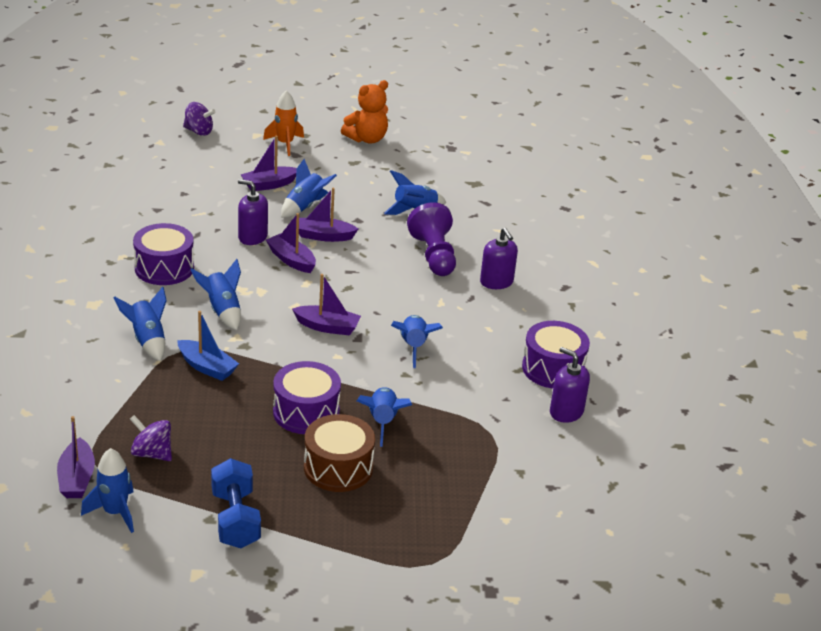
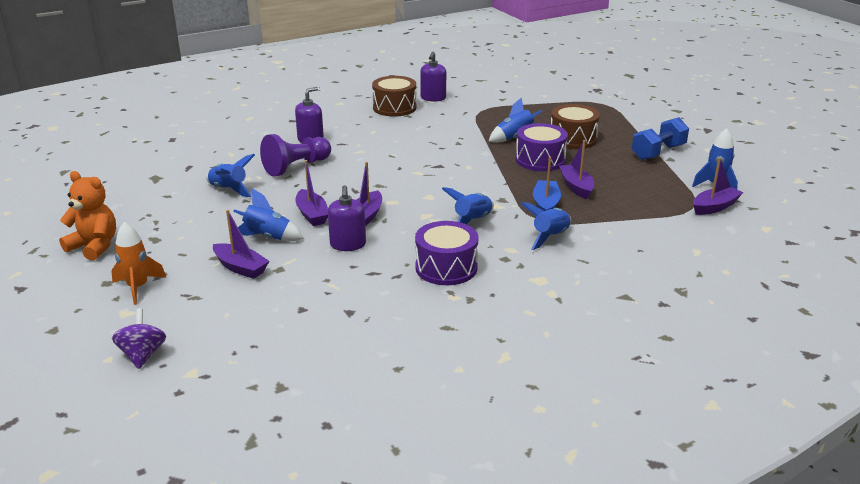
camera: 115 degrees left, 5 degrees down
purple spinning top [130,415,172,461] -> none
purple boat [292,274,361,335] -> purple boat moved to [559,140,594,199]
blue rocket [391,315,443,368] -> none
purple drum [522,321,590,388] -> brown drum [372,76,417,117]

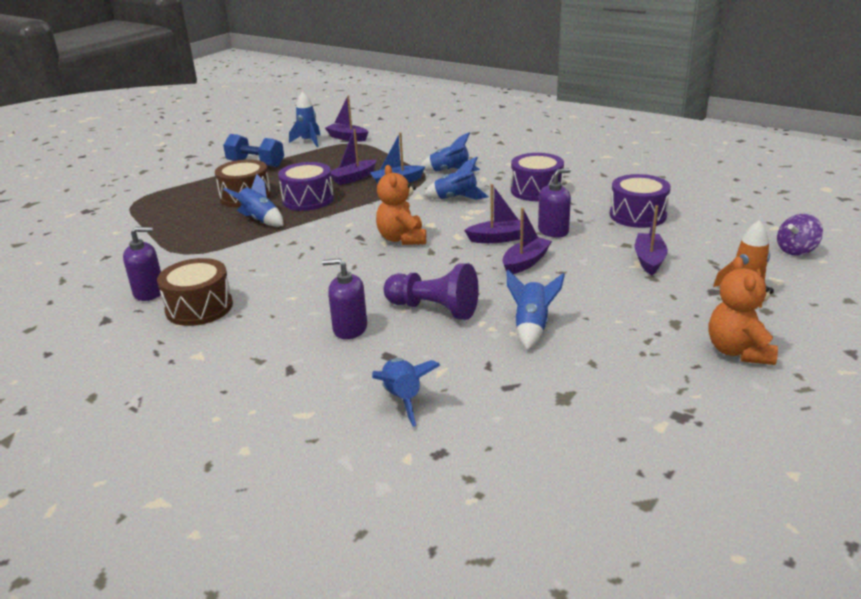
camera: 115 degrees left, 0 degrees up
blue rocket [233,188,304,241] -> blue rocket moved to [372,358,440,427]
none -> orange teddy bear [376,165,426,245]
none -> purple drum [610,174,671,228]

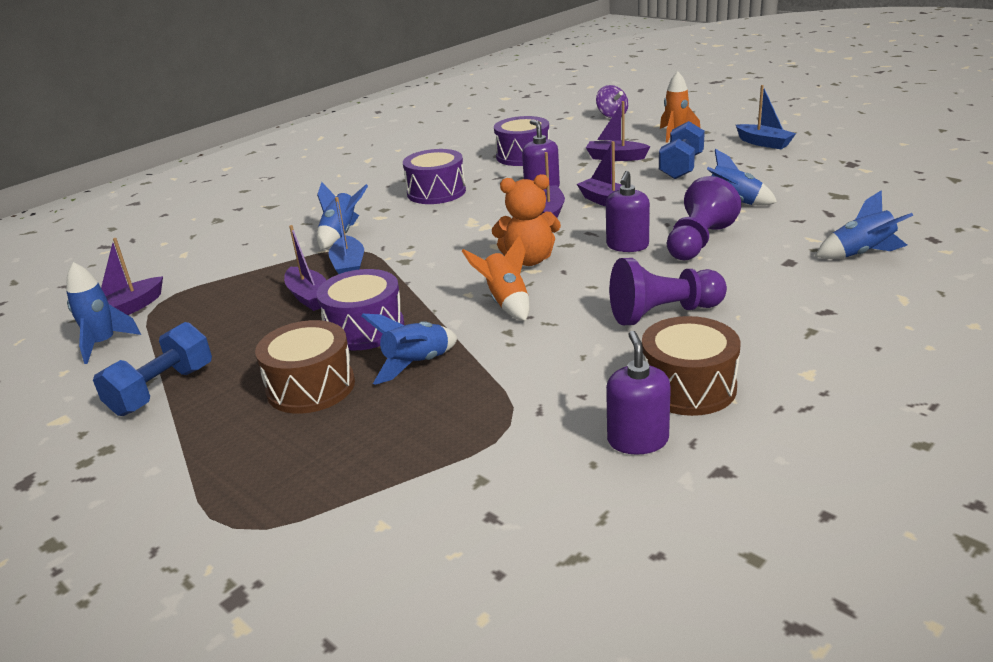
camera: 80 degrees left, 0 degrees up
purple soap dispenser [322,258,367,339] -> purple soap dispenser moved to [606,171,650,252]
blue rocket [424,157,489,200] -> none
orange teddy bear [708,256,778,365] -> blue boat [736,85,796,149]
none -> orange rocket [462,235,529,321]
none -> purple pawn [609,258,727,325]
none -> blue dumbbell [659,121,705,179]

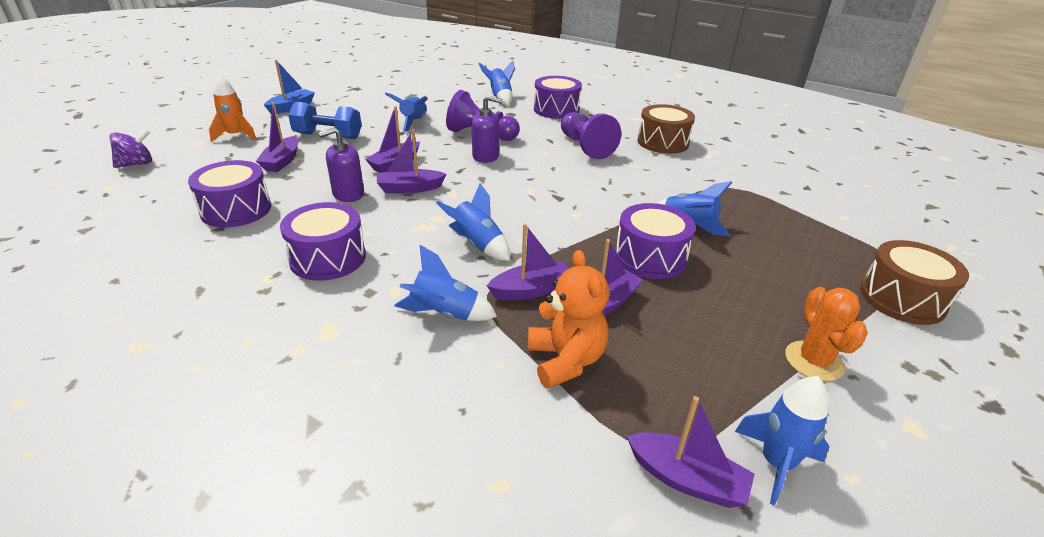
camera: 105 degrees left, 5 degrees up
blue dumbbell [93,322,212,416] -> orange cactus [785,287,868,381]
brown drum [255,320,355,414] -> brown drum moved to [860,240,969,325]
blue boat [328,197,364,274] -> purple boat [487,224,569,300]
orange rocket [462,235,529,321] -> none
orange teddy bear [492,174,561,266] -> orange teddy bear moved to [528,250,609,388]
purple soap dispenser [606,331,671,455] -> none
none -> blue rocket [436,183,510,261]
none -> purple drum [534,76,582,119]

